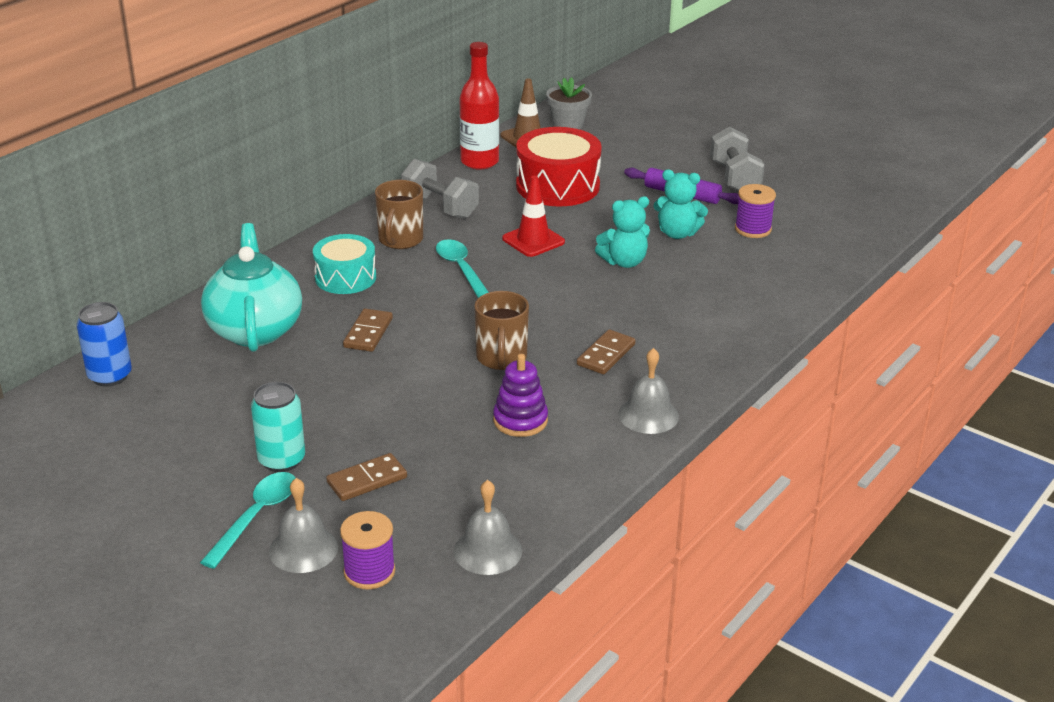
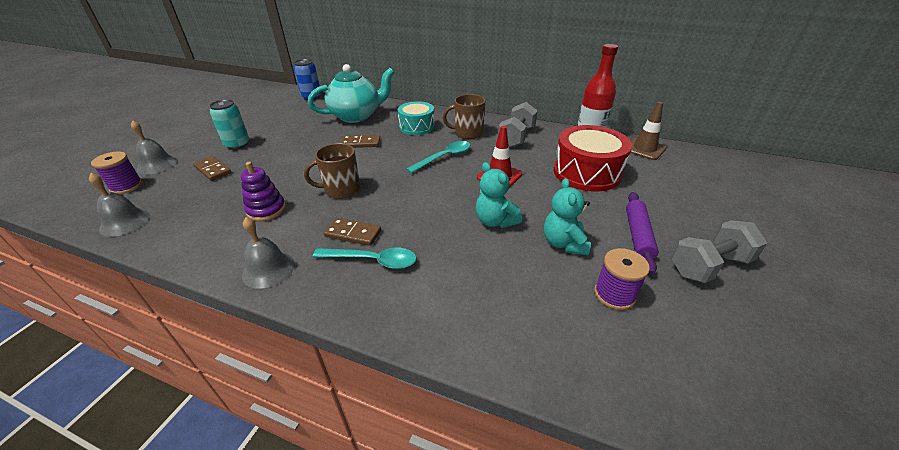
camera: 75 degrees right, 5 degrees up
turquoise spoon [200,472,295,569] -> turquoise spoon moved to [313,247,417,269]
grey flower pot [546,77,592,129] -> none

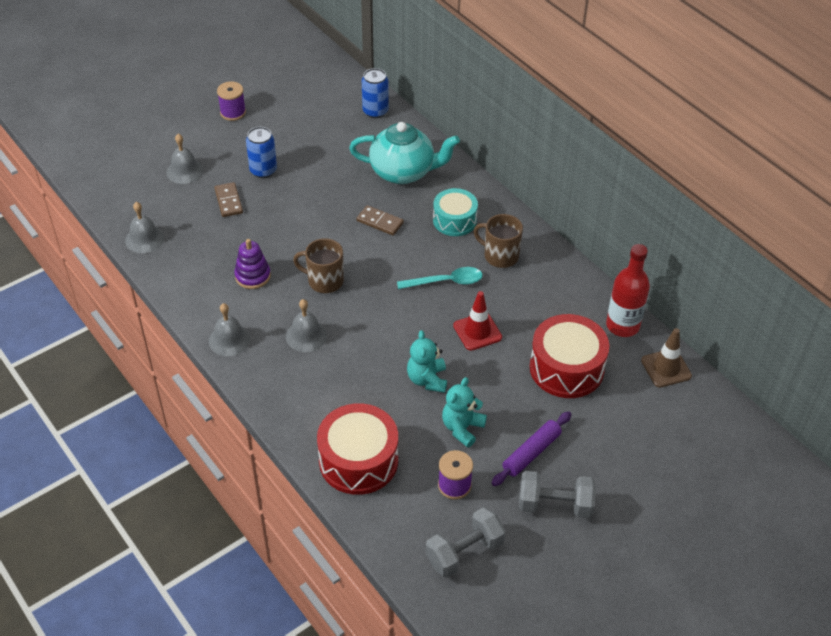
camera: 30 degrees right, 10 degrees up
purple spool [91,151,143,194] -> purple spool moved to [217,81,246,121]
turquoise can [209,99,249,150] -> blue can [246,127,277,178]
turquoise spoon [313,247,417,269] -> none
brown domino [324,218,381,246] -> grey bell [286,299,327,352]
grey dumbbell [498,102,538,148] -> grey dumbbell moved to [425,507,506,578]
none -> red drum [317,403,398,495]

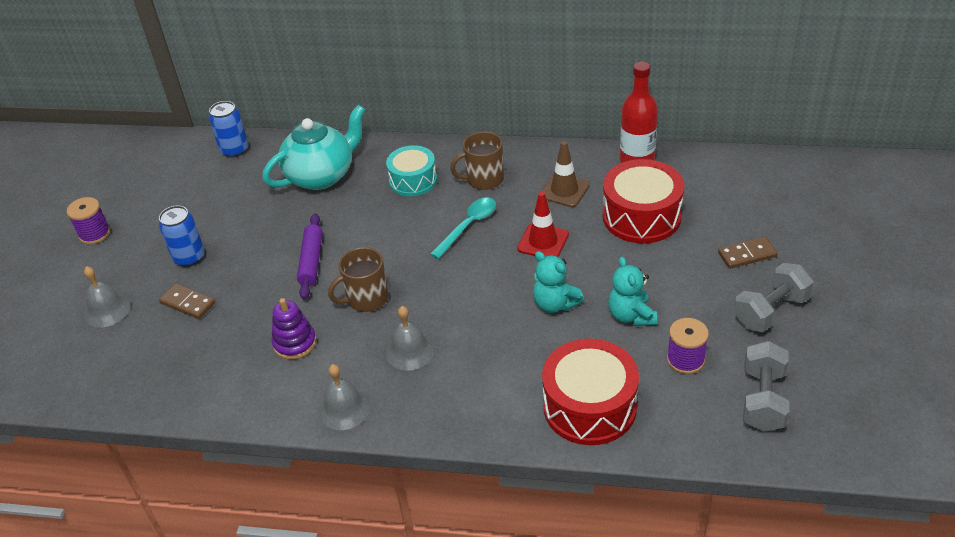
camera: 40 degrees left, 5 degrees down
grey bell [125,202,164,253] -> none
brown domino [357,205,404,235] -> brown domino moved to [718,236,778,269]
purple rolling pin [492,411,571,486] -> purple rolling pin moved to [297,214,323,300]
brown traffic cone [641,328,692,388] -> brown traffic cone moved to [541,141,590,207]

